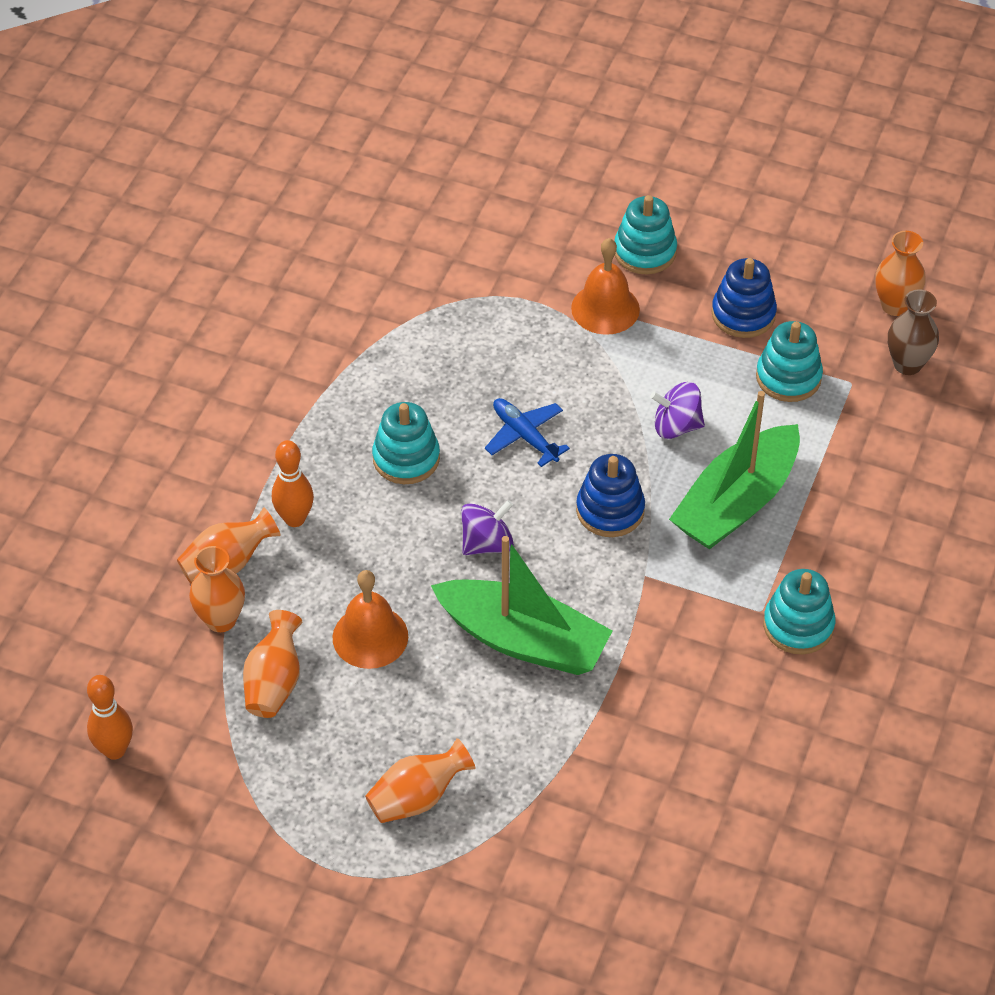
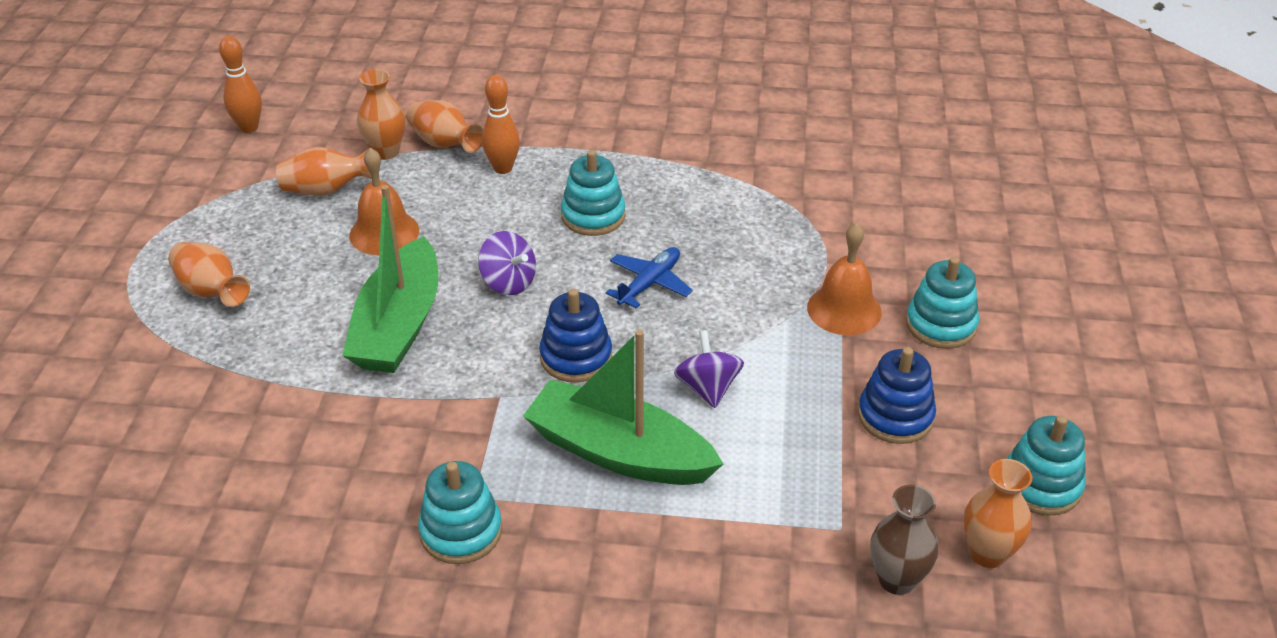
camera: 75 degrees right, 10 degrees down
turquoise stacking toy [756,321,823,402] -> turquoise stacking toy moved to [1006,415,1086,516]

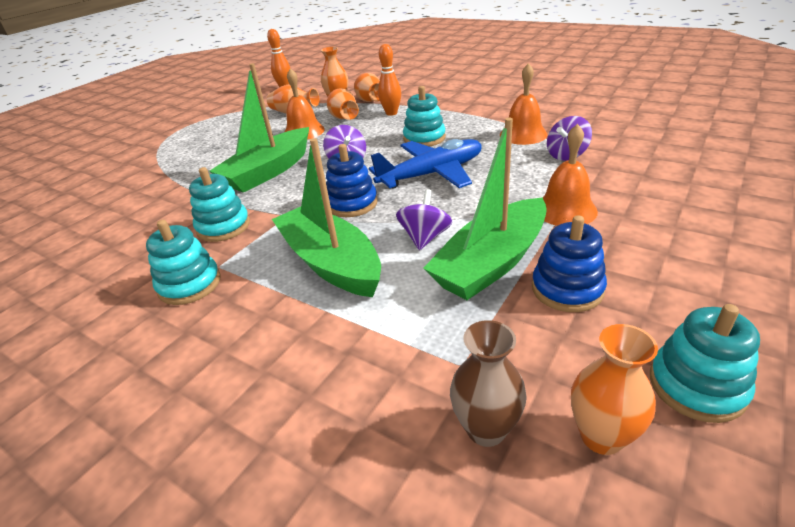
camera: 30 degrees right, 5 degrees down
orange vase [168,242,250,307] -> orange vase moved to [327,88,359,120]
blue plane [606,247,693,309] -> blue plane [369,139,482,189], size x1.70
turquoise stacking toy [906,257,979,349] -> turquoise stacking toy moved to [189,167,250,242]
none -> green boat [423,118,547,300]
none -> orange bell [500,63,548,145]
none -> purple spinning top [547,116,592,161]

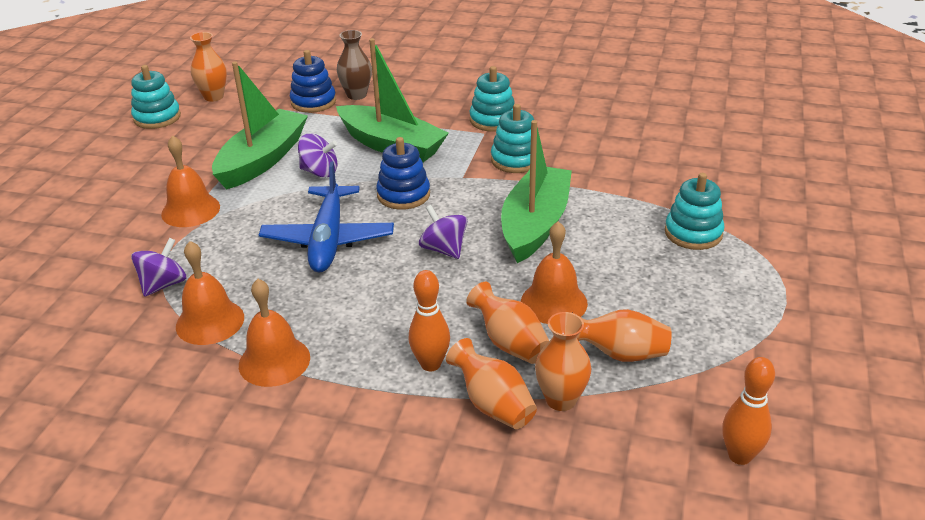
camera: 160 degrees right, 0 degrees up
blue plane [369,139,482,189] -> blue plane turned 45 degrees counterclockwise [259,162,394,273]
purple spinning top [396,189,452,250] -> purple spinning top turned 75 degrees counterclockwise [298,134,337,178]
turquoise stacking toy [403,86,446,147] -> turquoise stacking toy moved to [665,173,725,250]
brown vase [450,320,527,447] -> brown vase moved to [337,30,372,100]
blue stacking toy [532,215,607,312] -> blue stacking toy moved to [290,50,336,113]
none -> orange bell [239,279,310,387]

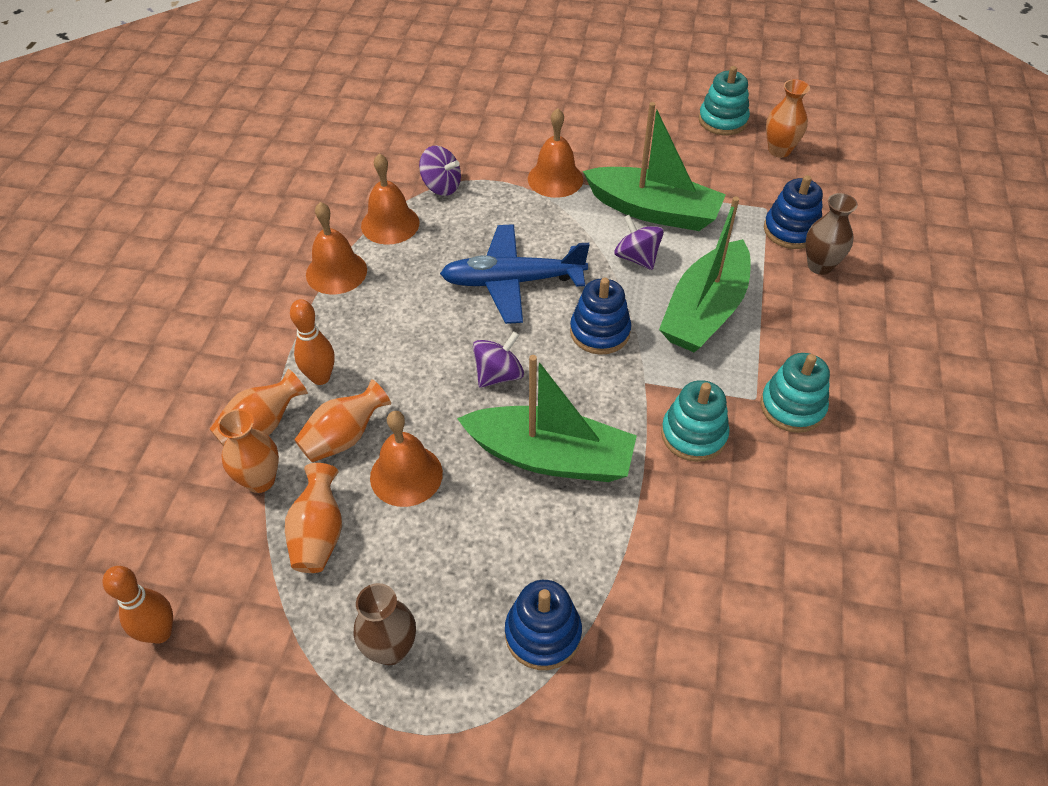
camera: 85 degrees right, 15 degrees up
purple spinning top [298,134,337,178] -> purple spinning top turned 135 degrees clockwise [614,215,664,270]
turquoise stacking toy [665,173,725,250] -> blue stacking toy [505,580,582,670]
none -> brown vase [354,583,416,665]

